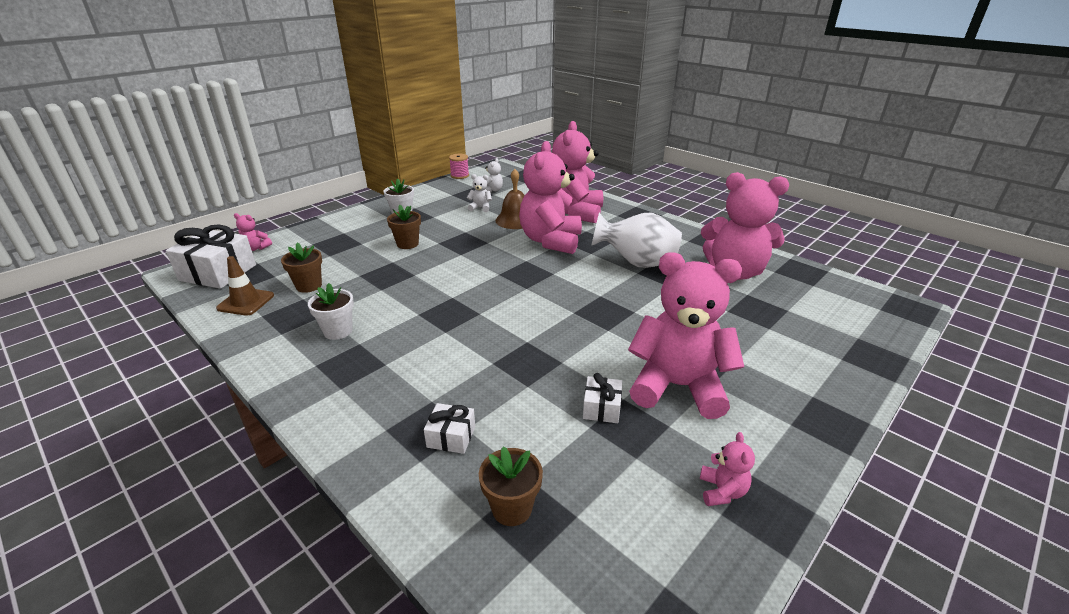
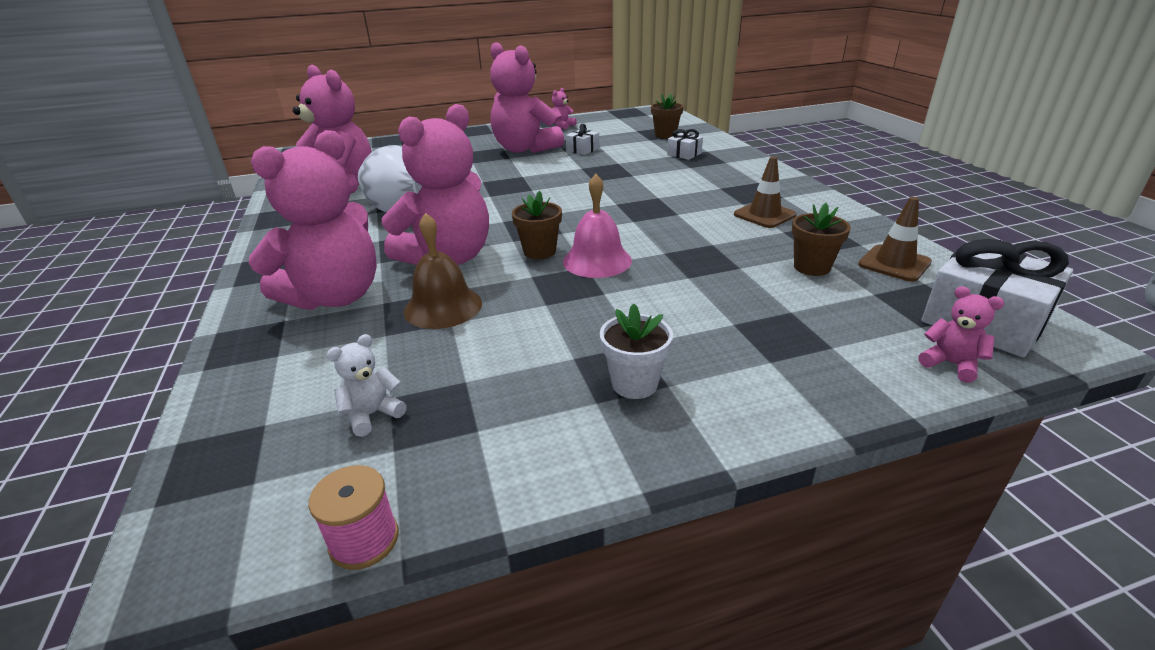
camera: 150 degrees left, 0 degrees up
white flower pot [308,283,354,340] -> brown traffic cone [734,156,797,228]
brown flower pot [387,205,421,249] -> brown flower pot moved to [512,191,562,259]
white teddy bear [467,174,492,212] -> none
none -> pink bell [563,174,632,278]

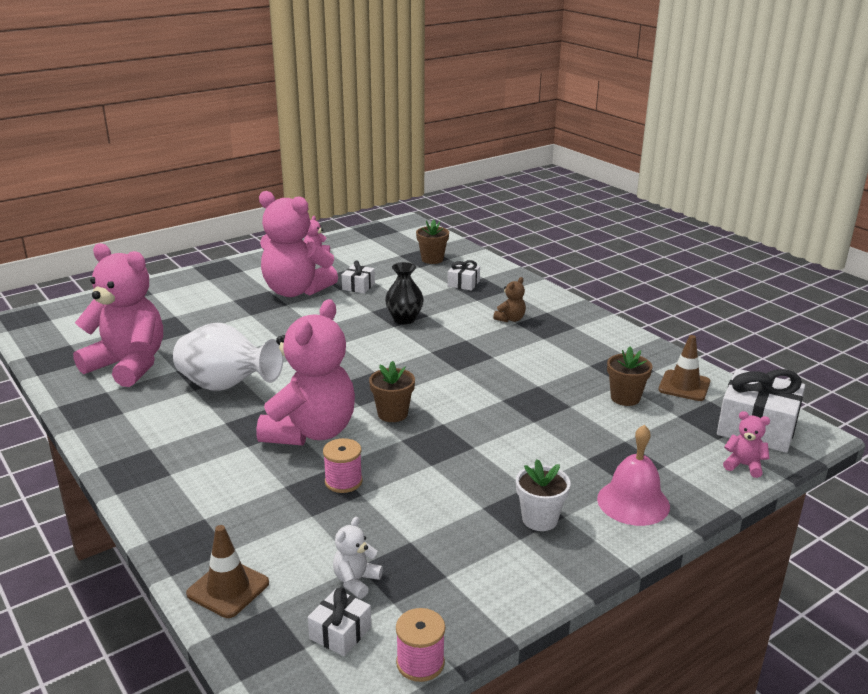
camera: 20 degrees left, 5 degrees down
pink teddy bear [249,130,377,310] -> none
brown bell [404,213,482,329] -> pink spool [323,438,363,493]
pink bell [563,174,632,278] -> pink bell moved to [597,425,670,526]
brown traffic cone [734,156,797,228] -> brown traffic cone moved to [186,525,269,618]
none -> white gift [308,587,371,656]
none -> black vase [385,262,424,324]
none -> brown teddy bear [493,277,526,322]

